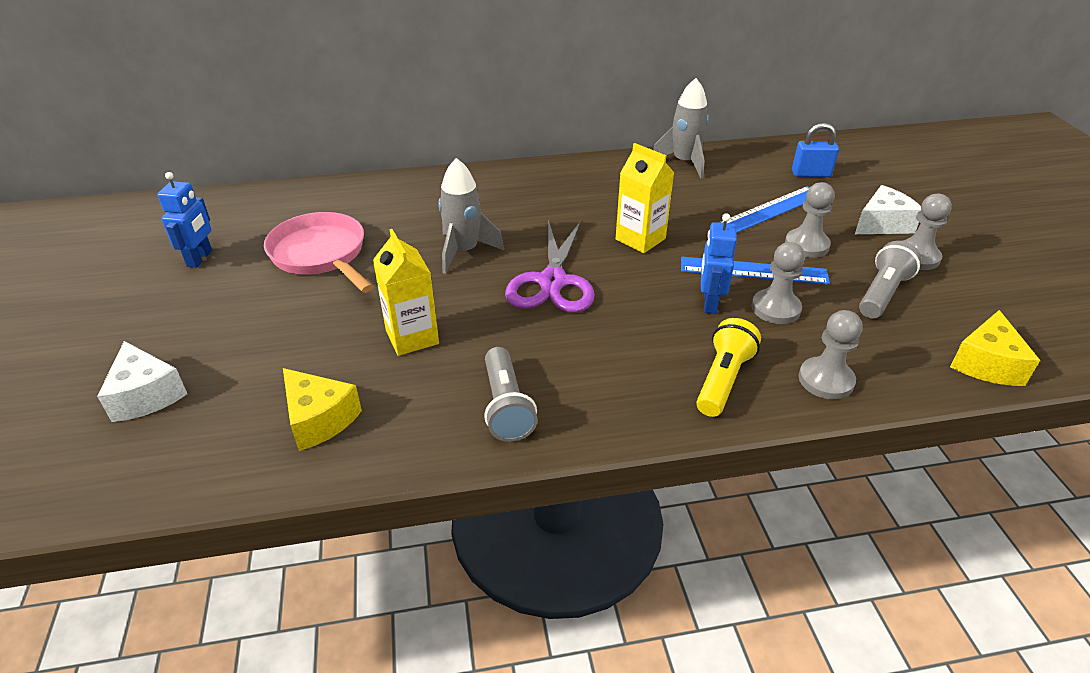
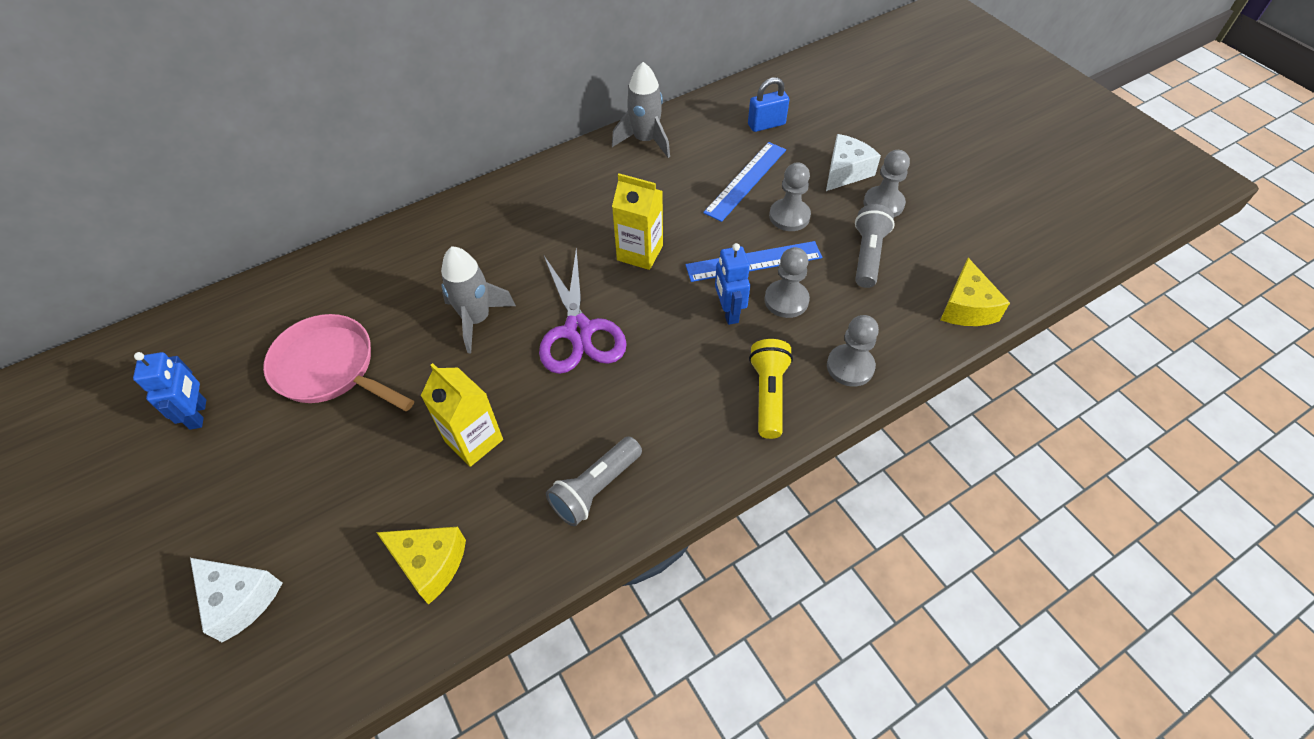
camera: 20 degrees left, 15 degrees up
grey flashlight [484,347,538,442] -> grey flashlight turned 75 degrees clockwise [546,436,642,526]

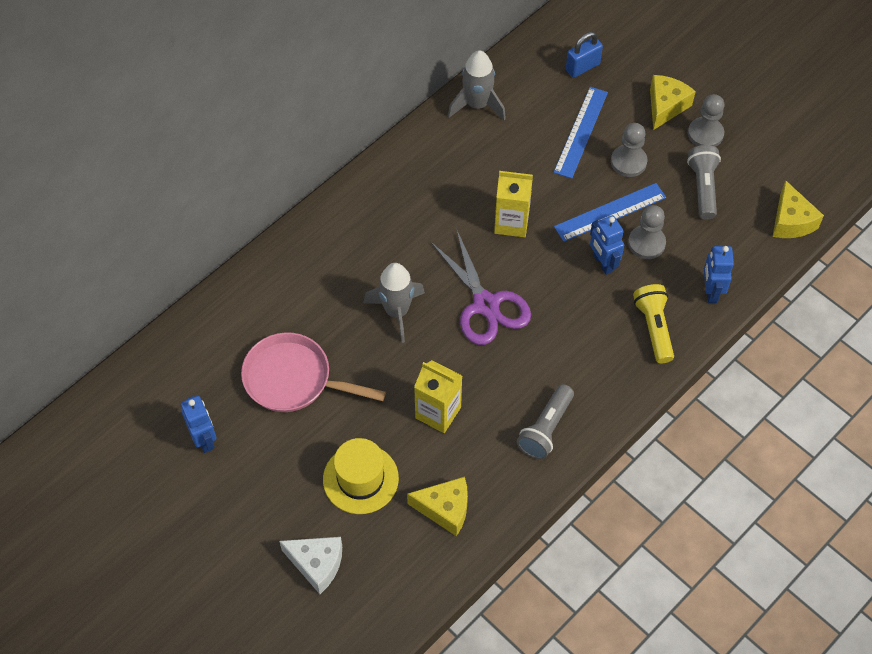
camera: 15 degrees left, 5 degrees up
white cheese [826,134,881,191] -> yellow cheese [650,75,696,130]
grey pawn [827,315,879,387] -> blue robot [704,246,734,303]
none -> yellow hat [323,438,399,514]

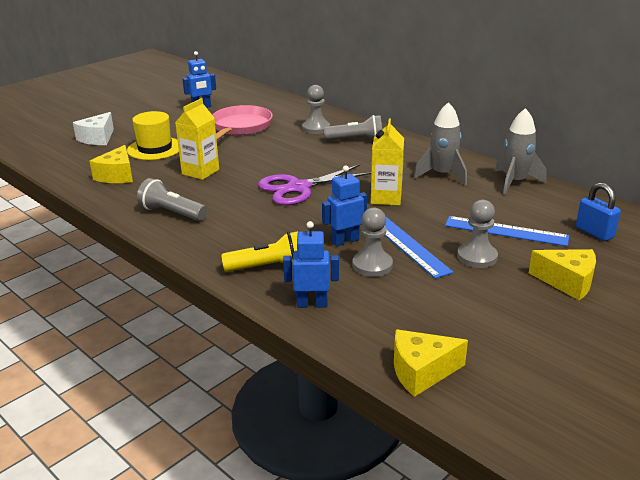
camera: 90 degrees right, 30 degrees down
grey rocket [363,263,425,343] -> grey rocket moved to [414,102,467,185]
grey flashlight [687,145,721,220] -> grey flashlight moved to [324,115,382,141]
grey pawn [688,94,724,147] -> grey pawn moved to [302,85,330,134]

